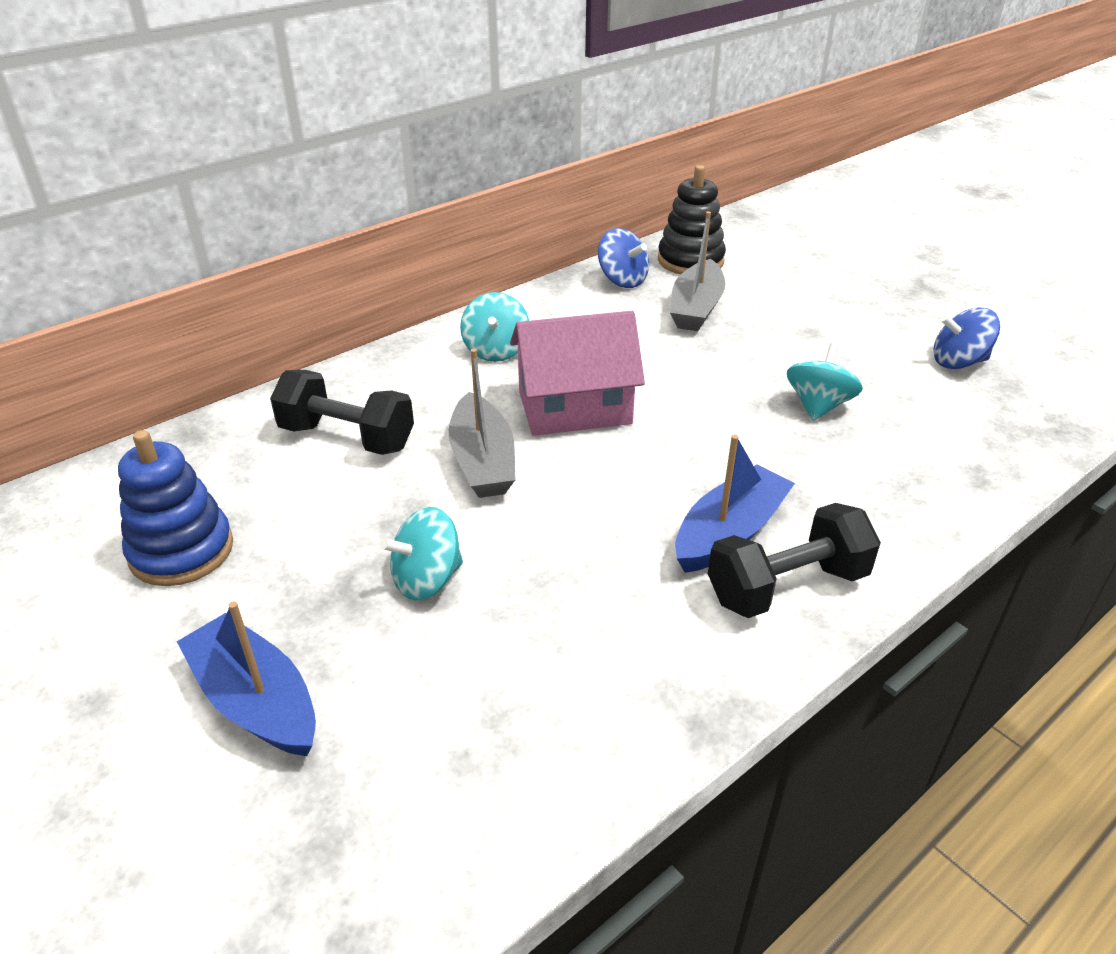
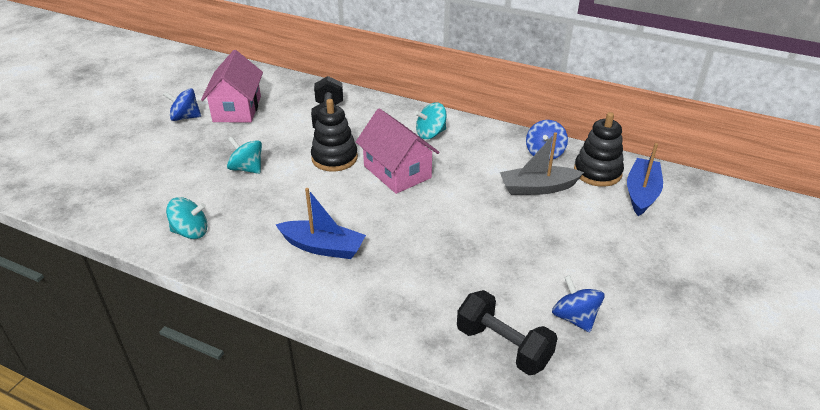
camera: 65 degrees right, 0 degrees up
blue stacking toy [118,430,233,586] -> pink house [201,50,263,123]
blue boat [177,601,316,756] -> blue boat moved to [627,143,663,216]
grey boat [449,349,515,498] -> black stacking toy [311,99,358,172]
black dumbbell [708,503,881,618] -> black dumbbell moved to [457,290,558,375]
turquoise spinning top [787,343,863,421] -> turquoise spinning top moved to [166,197,208,239]
none -> blue spinning top [163,88,201,121]

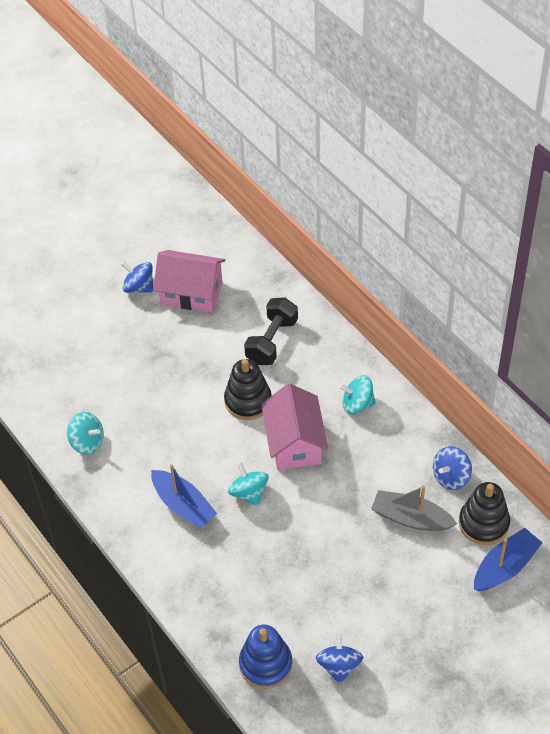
camera: 30 degrees right, 15 degrees up
pink house [201,50,263,123] -> pink house turned 75 degrees clockwise [153,250,225,313]
turquoise spinning top [227,136,262,174] -> turquoise spinning top moved to [228,462,269,506]
black dumbbell [457,290,558,375] -> blue stacking toy [239,625,292,689]

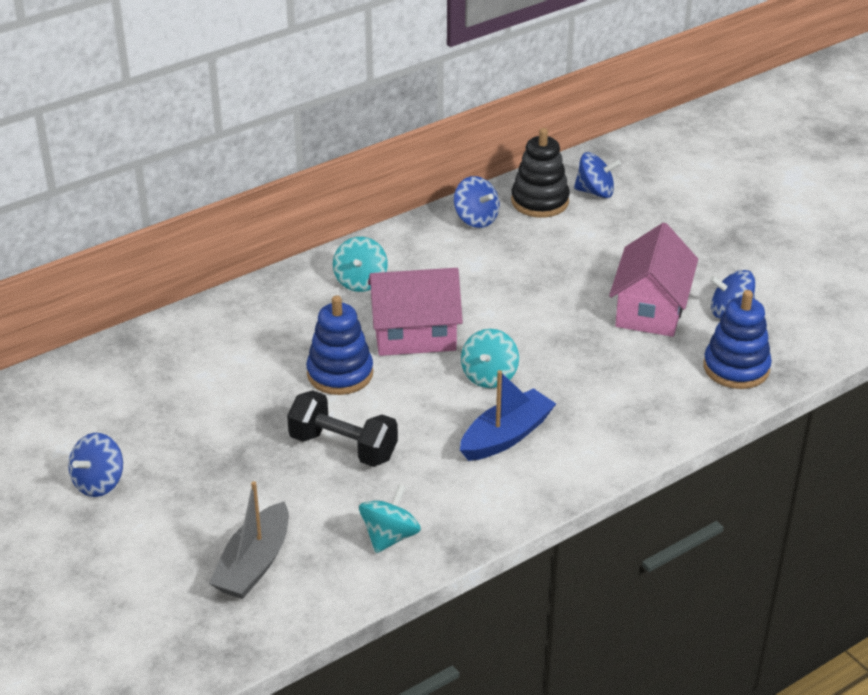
camera: 90 degrees left, 15 degrees down
pink house [153,250,225,313] -> pink house moved to [609,223,698,337]
black stacking toy [224,359,271,420] -> blue stacking toy [306,295,373,395]
turquoise spinning top [228,462,269,506] -> turquoise spinning top turned 45 degrees counterclockwise [461,329,519,388]
black dumbbell [244,297,298,365] -> black dumbbell moved to [287,390,398,467]
grey boat [371,486,457,531] -> grey boat moved to [209,481,289,599]
blue boat [474,528,542,591] -> blue spinning top [574,152,621,198]

